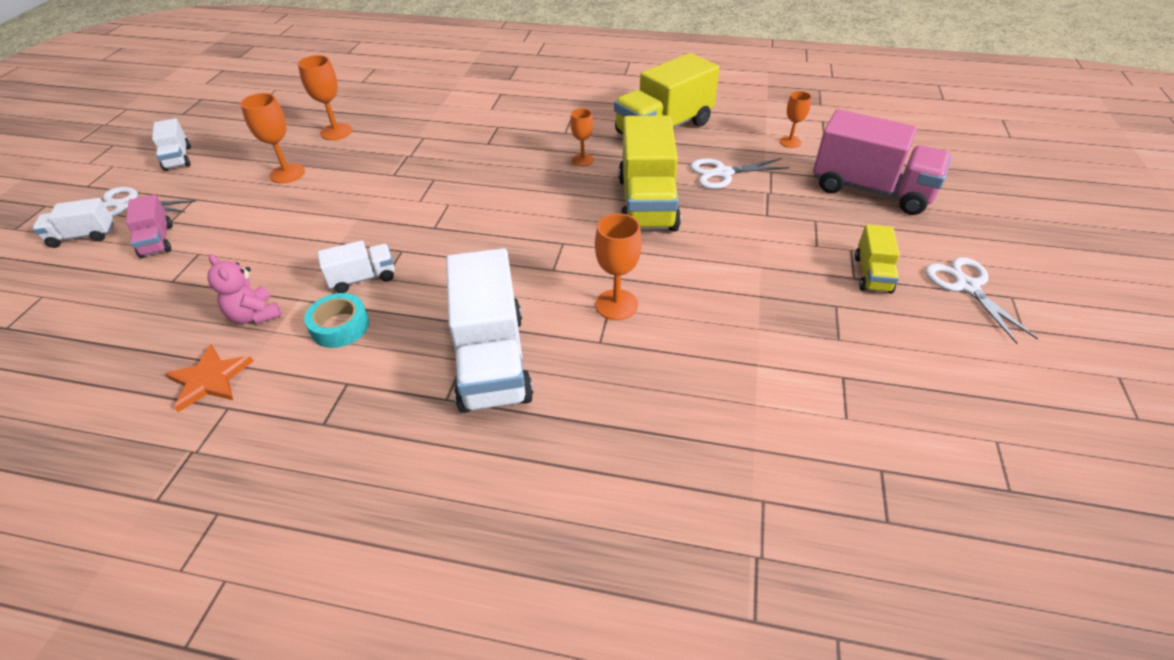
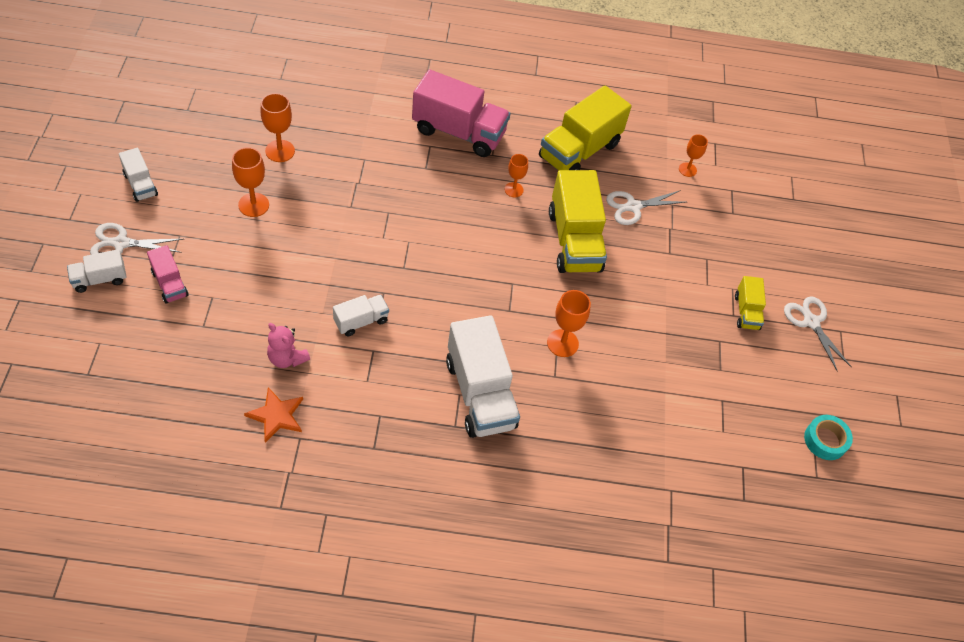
camera: 15 degrees left, 10 degrees up
turquoise tape [304,293,369,348] -> turquoise tape moved to [804,415,853,460]
pink truck [813,109,952,215] -> pink truck moved to [412,69,510,157]

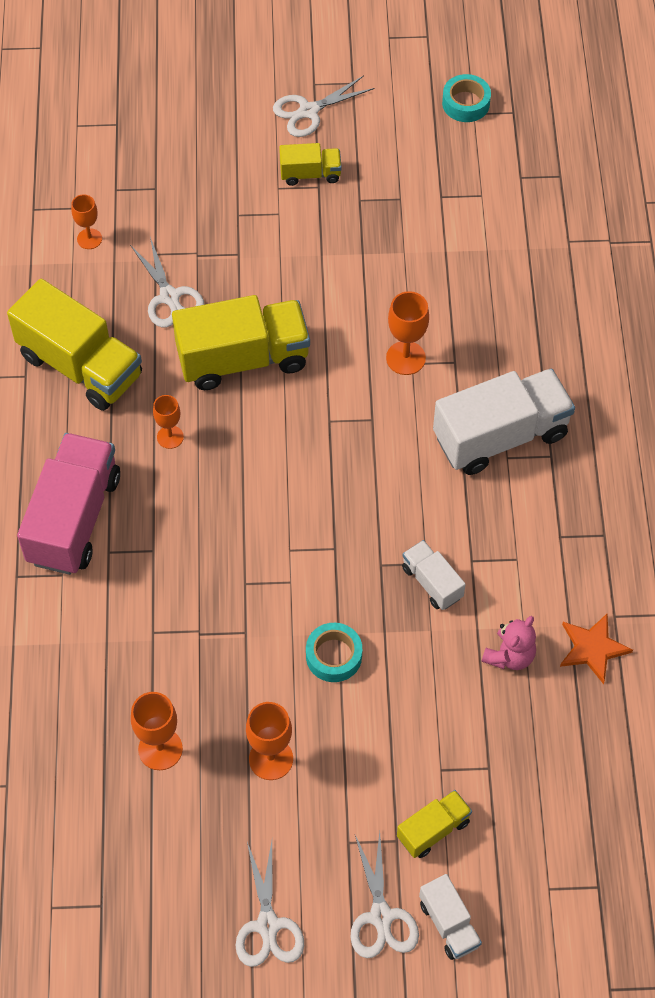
camera: 90 degrees left, 5 degrees up
white truck [119,148,158,202] -> white scissors [235,841,304,967]
pink truck [147,245,189,304] -> yellow truck [397,790,472,858]
none -> turquoise tape [306,623,362,682]

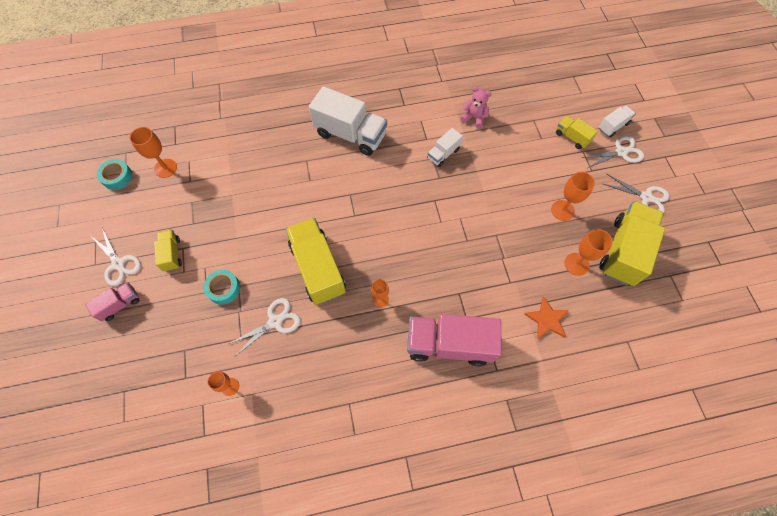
camera: 100 degrees left, 5 degrees up
yellow truck [7,279,142,411] -> yellow truck moved to [599,201,665,286]
white scissors [235,841,304,967] -> white scissors turned 45 degrees clockwise [603,174,670,213]
turquoise tape [306,623,362,682] -> turquoise tape moved to [204,270,240,304]
orange goblet [386,291,429,375] -> orange goblet moved to [130,127,177,178]
white truck [433,368,575,475] -> white truck turned 150 degrees clockwise [309,86,387,156]
orange star [560,614,633,684] -> orange star moved to [524,297,569,339]
none -> pink truck [85,282,140,321]

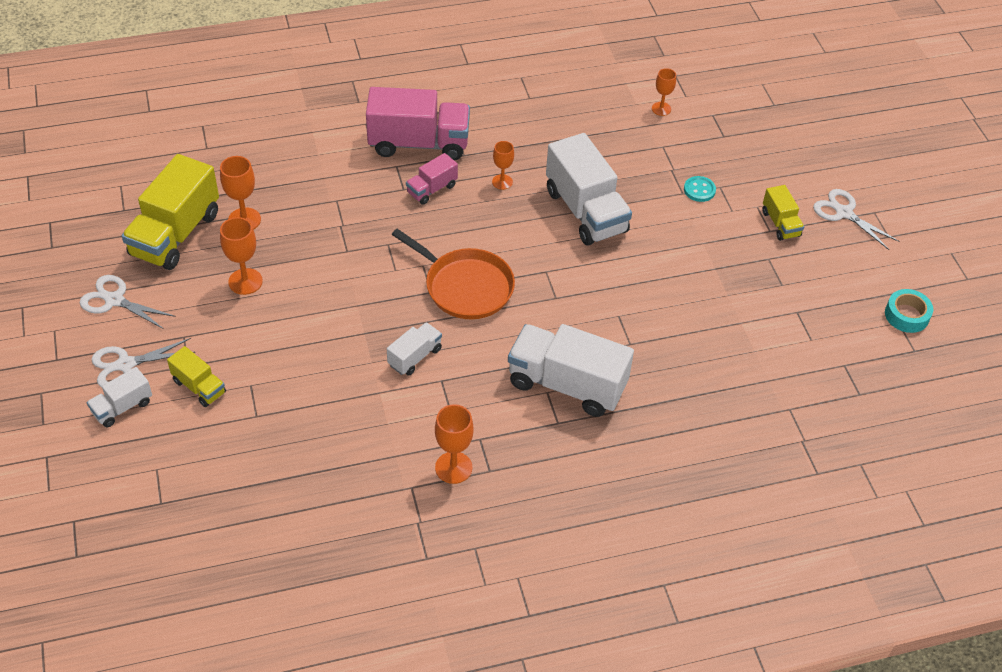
camera: 175 degrees right, 15 degrees down
pink truck [85,282,140,321] -> pink truck moved to [406,153,458,205]
orange goblet [130,127,177,178] -> orange goblet moved to [435,404,474,484]
turquoise tape [204,270,240,304] -> turquoise button [684,176,716,202]
white scissors [229,298,301,355] -> none
yellow truck [285,218,346,305] -> white truck [546,133,632,246]
pink teddy bear [461,86,491,128] -> none
orange star [524,297,569,339] -> none
none -> orange pan [391,229,515,319]

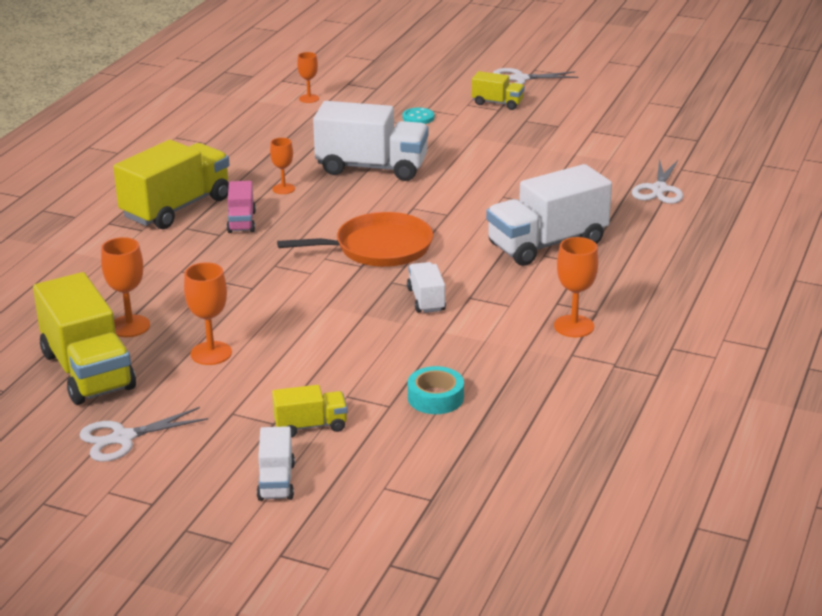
camera: 50 degrees left, 20 degrees down
white scissors [91,338,195,387] -> white scissors moved to [632,159,683,204]
pink truck [366,87,470,160] -> yellow truck [113,140,229,229]
turquoise tape [885,289,933,333] -> turquoise tape moved to [408,366,464,414]

